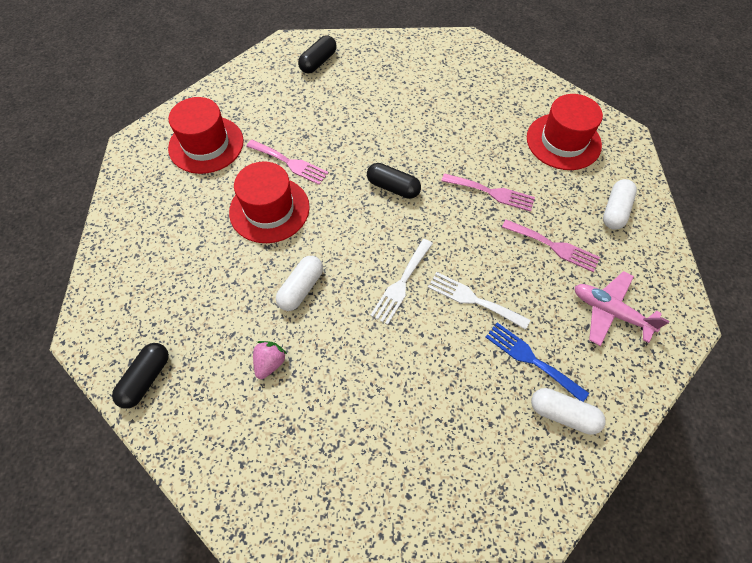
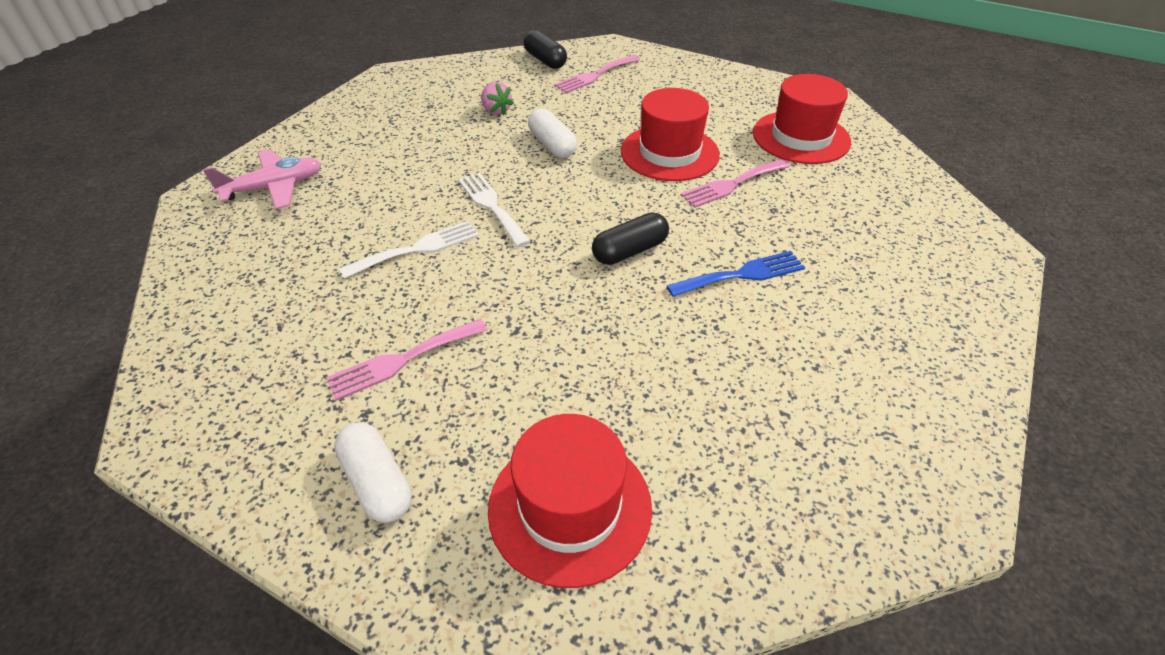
camera: 120 degrees right, 15 degrees down
black capsule [298,35,337,73] -> none
pink fork [442,173,535,212] -> pink fork moved to [554,55,640,93]
blue fork [486,322,589,402] -> blue fork moved to [667,251,805,297]
white capsule [531,388,606,435] -> none
pink plane [575,271,669,346] -> pink plane moved to [203,149,321,209]

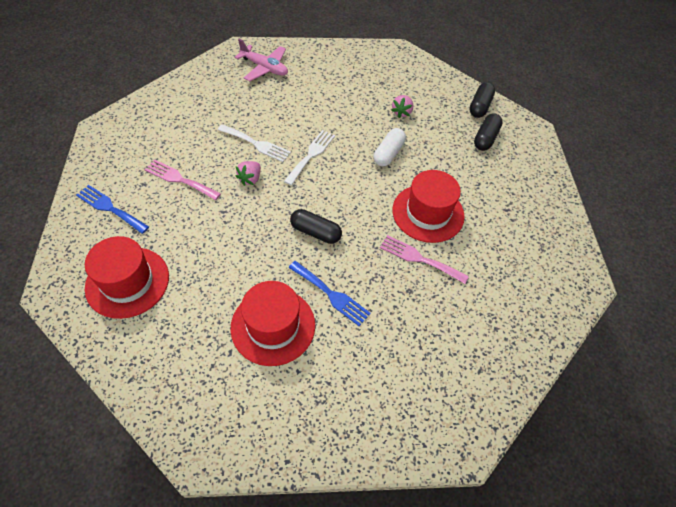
camera: 55 degrees right, 10 degrees up
white capsule [334,422,412,523] -> blue fork [76,185,149,234]
pink fork [554,55,640,93] -> black capsule [474,113,503,151]
red hat [753,74,851,164] -> red hat moved to [231,281,315,366]
none -> pink strawberry [235,161,261,186]

